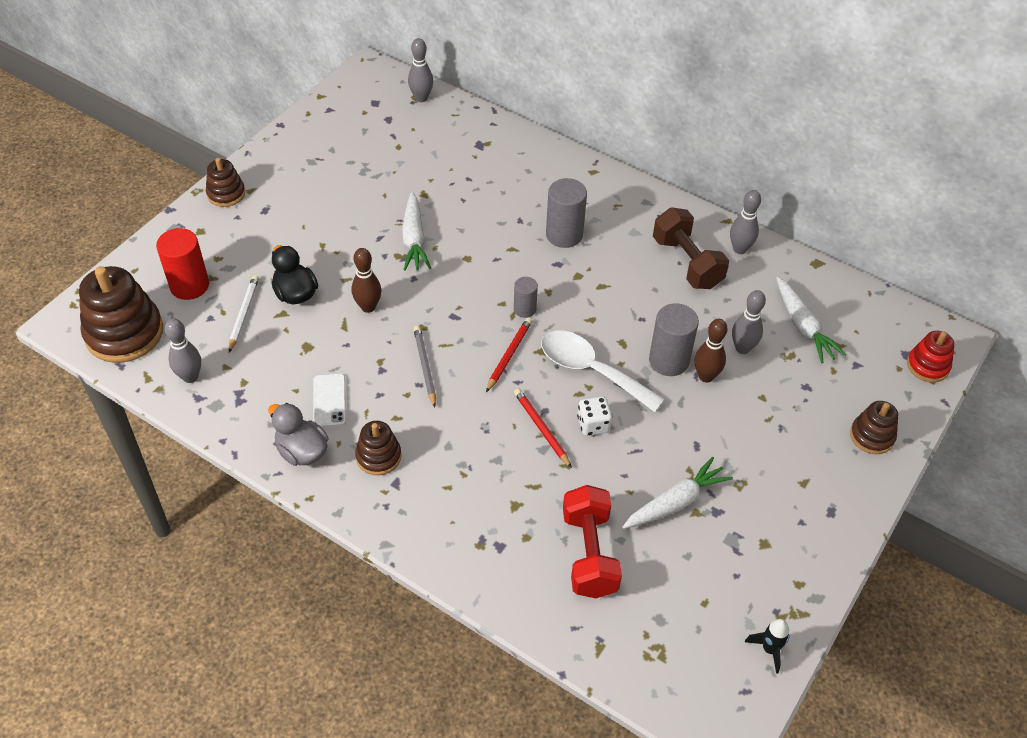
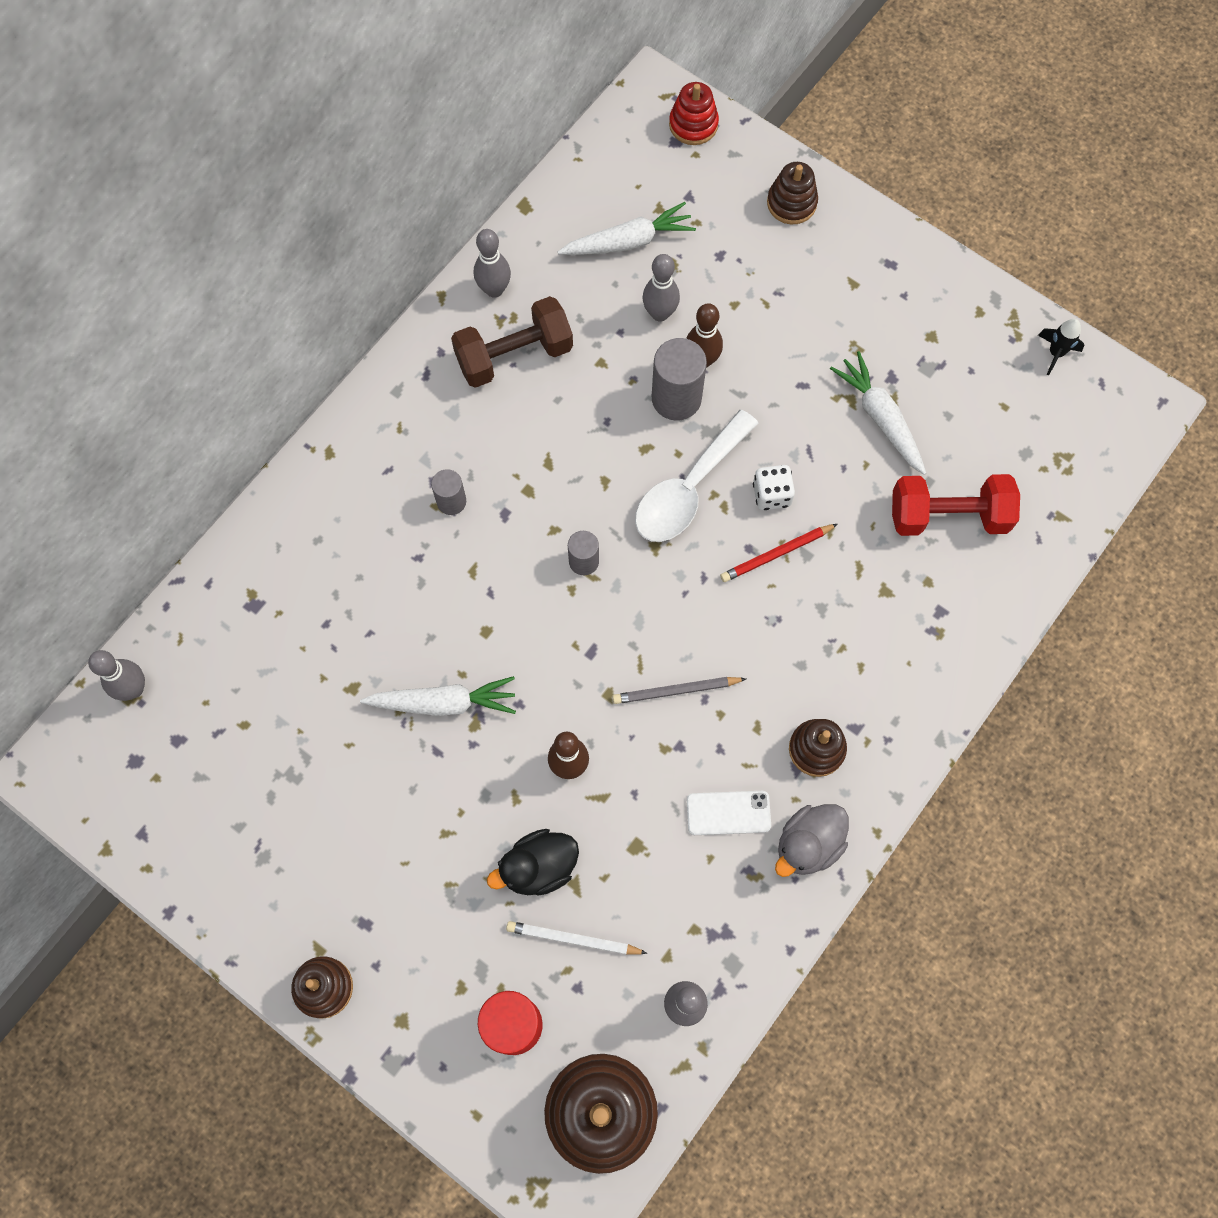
camera: 85 degrees left, 20 degrees up
red pencil [486,318,532,392] -> none
grey cylinder [546,178,587,248] -> grey cylinder [431,469,466,515], size x0.58

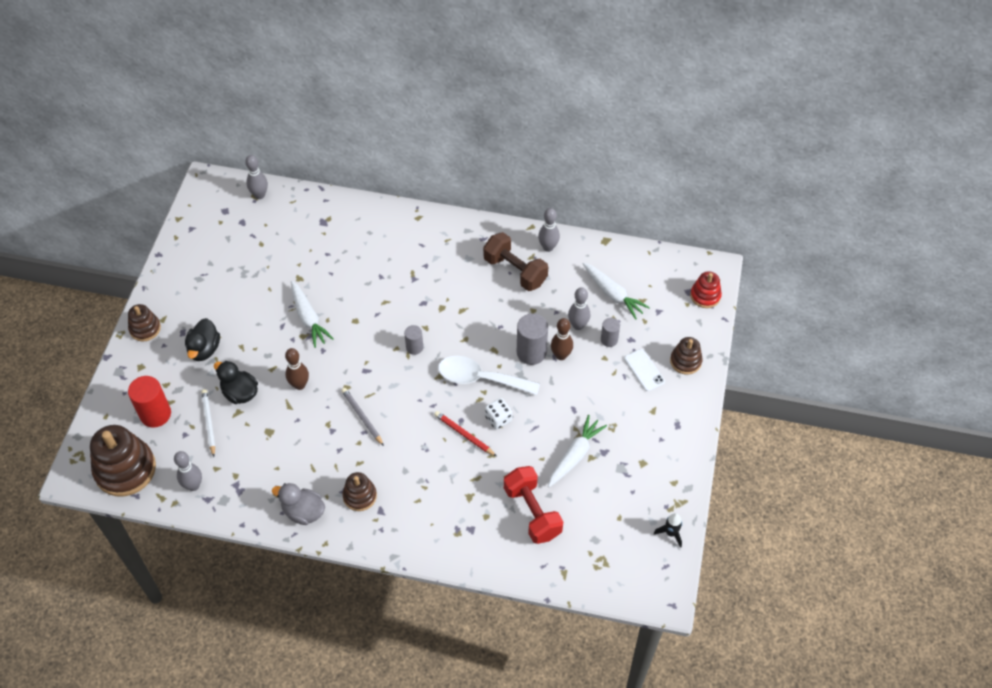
camera: 65 degrees right, 15 degrees down
grey cylinder [431,469,466,515] -> grey cylinder moved to [601,318,620,347]
white phone [687,791,771,835] -> white phone moved to [624,349,665,391]
none -> black duck [185,318,220,361]

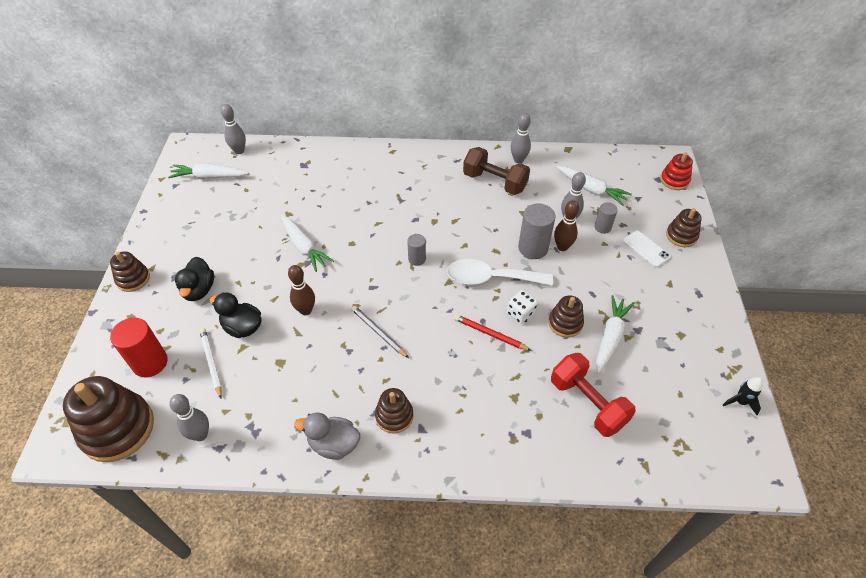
camera: 10 degrees left, 5 degrees down
none -> white carrot [168,164,249,179]
none -> brown stacking toy [548,295,584,338]

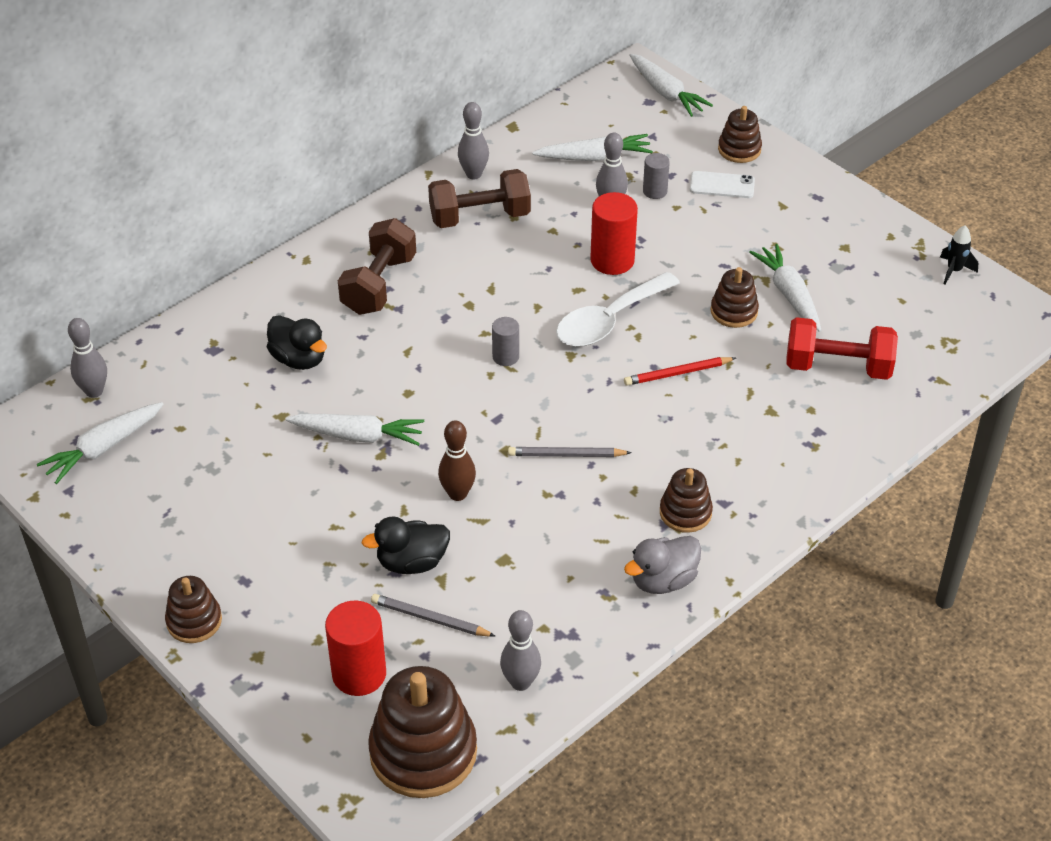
camera: 45 degrees left, 5 degrees down
black duck [175,257,214,301] -> black duck moved to [267,315,327,370]
white pencil [200,328,222,398] -> grey pencil [371,594,495,637]
white dice [507,290,538,324] -> none
grey cylinder [518,204,556,259] -> red cylinder [590,192,638,275]
brown bowling pin [554,200,579,251] -> none
red stacking toy [660,152,693,190] -> white carrot [629,54,713,117]
none -> brown dumbbell [338,218,416,315]

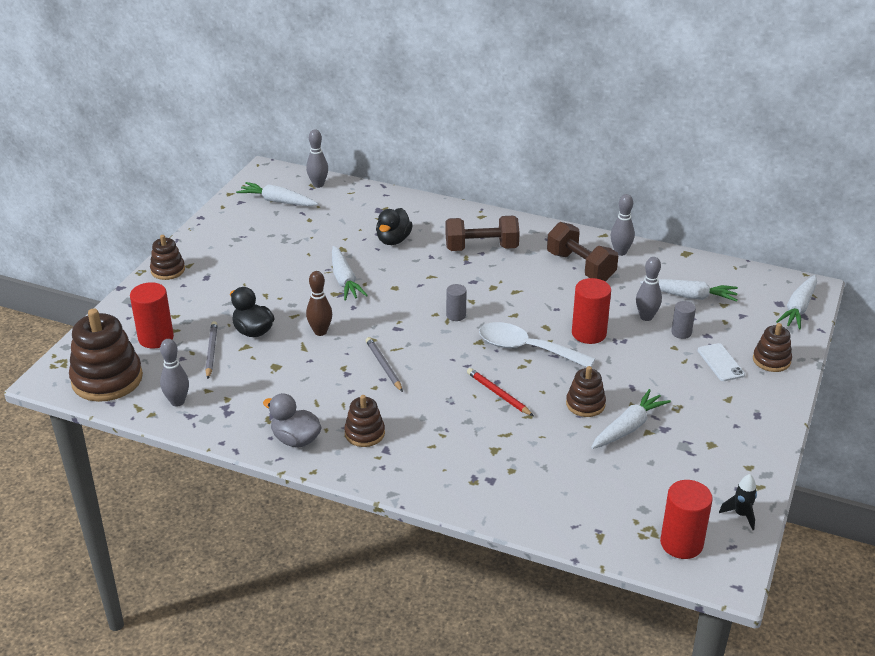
camera: 65 degrees right, 10 degrees down
white carrot [532,134,653,161] -> white carrot turned 45 degrees counterclockwise [640,279,738,302]
red dumbbell [786,317,898,380] -> none
none -> red cylinder [660,480,713,559]

